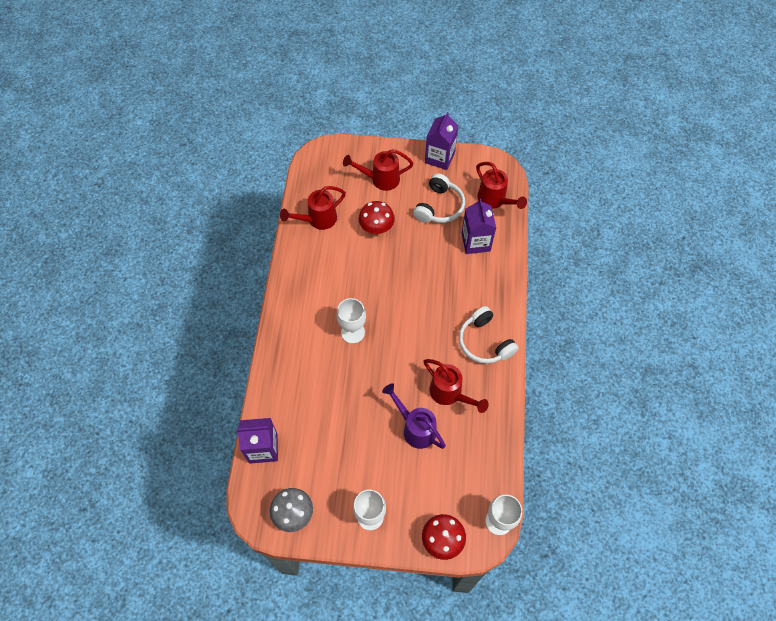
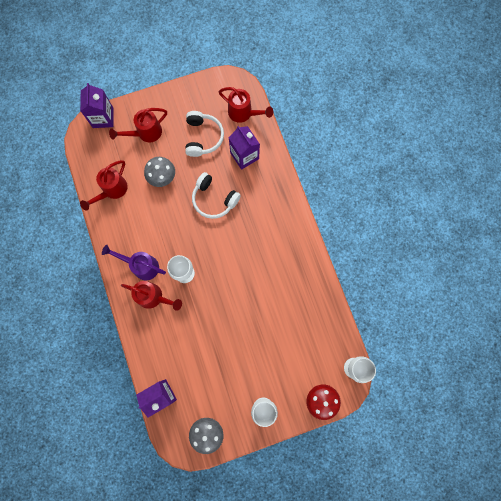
camera: 25 degrees left, 15 degrees up
red mushroom [359,201,395,234] -> grey mushroom [144,157,175,187]
purple watering can [382,383,446,449] -> purple watering can moved to [102,245,166,280]
red watering can [424,359,489,413] -> red watering can moved to [121,281,182,311]
purple carton [425,112,459,170] -> purple carton moved to [80,83,114,128]
white headphones [459,306,519,364] -> white headphones moved to [192,172,241,219]

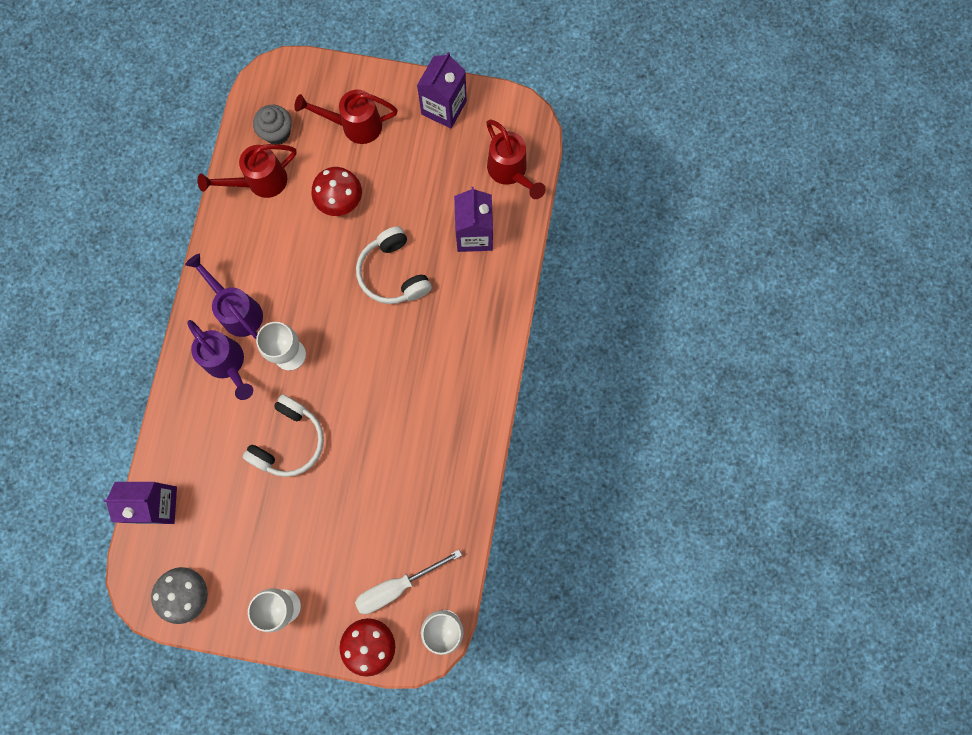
camera: 30 degrees right, 0 degrees up
purple carton [80,83,114,128] -> purple carton moved to [417,52,467,129]
red watering can [121,281,182,311] -> purple watering can [187,320,253,400]
grey mushroom [144,157,175,187] -> red mushroom [312,167,362,216]
white headphones [185,111,224,157] -> white headphones moved to [243,395,324,477]
none -> grey cupcake [253,105,292,144]
none -> white screwdriver [355,550,462,614]

